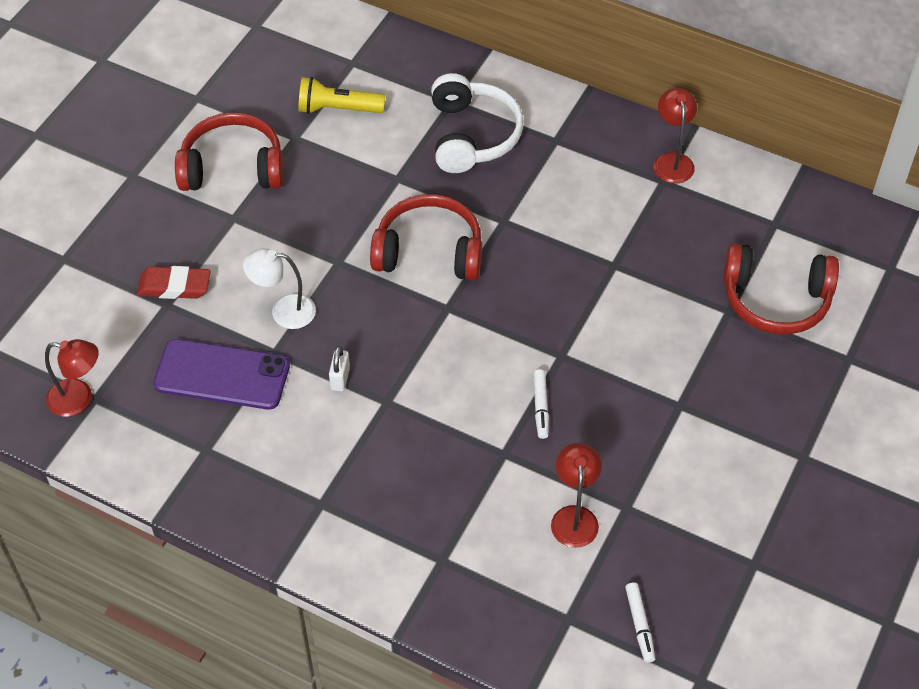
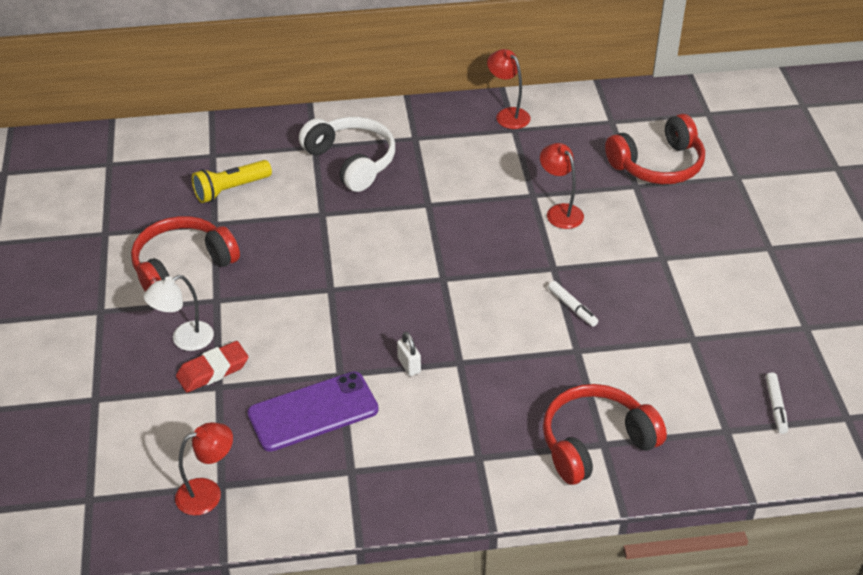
camera: 35 degrees left, 10 degrees down
white lamp [243,248,316,329] -> white lamp moved to [144,275,214,351]
red headphones [370,194,482,280] -> red headphones moved to [543,384,667,485]
red lamp [551,443,602,548] -> red lamp moved to [540,143,584,229]
white marker [625,582,655,663] -> white marker turned 45 degrees clockwise [766,372,788,434]

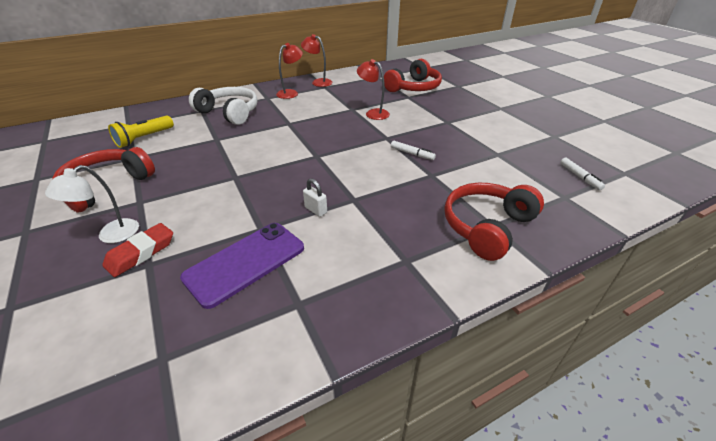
camera: 20 degrees left, 5 degrees down
red lamp [175,422,233,515] -> red lamp moved to [276,43,303,99]

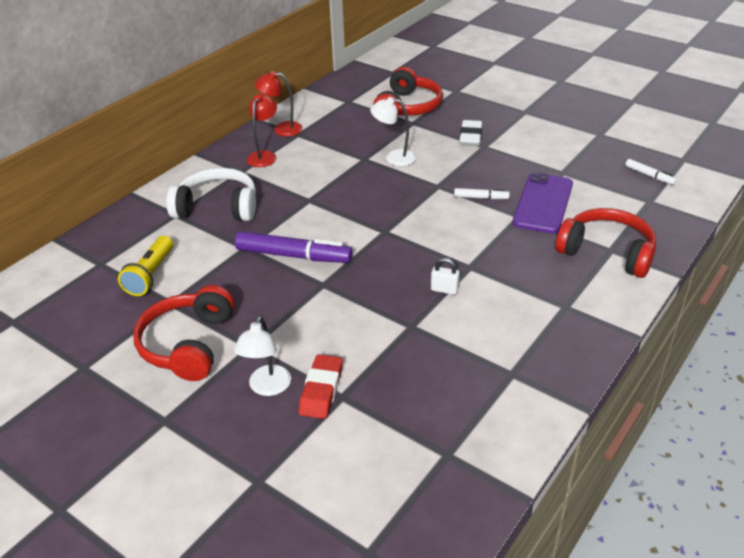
camera: 25 degrees left, 0 degrees up
purple phone [180,223,304,309] -> purple phone moved to [513,172,573,234]
red lamp [357,59,390,120] -> white lamp [370,97,416,166]
red headphones [444,183,544,261] -> red headphones turned 105 degrees clockwise [556,208,656,278]
none -> purple marker [235,231,353,263]
none -> white eraser [459,120,482,146]

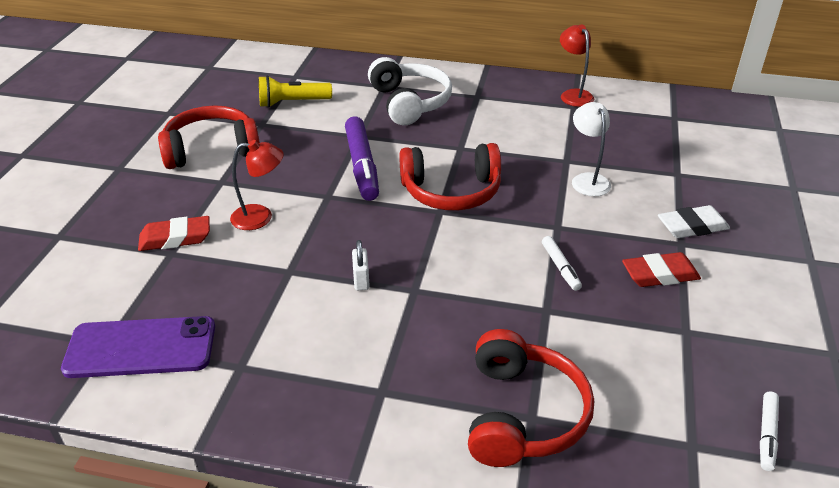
camera: 65 degrees right, 0 degrees up
white lamp [234,316,291,396] -> none
red lamp [247,94,277,167] -> red lamp moved to [230,140,284,230]
red headphones [373,67,443,117] -> red headphones moved to [399,143,501,211]
purple phone [513,172,573,234] -> purple phone moved to [61,316,215,378]
none -> red eraser [622,252,701,287]

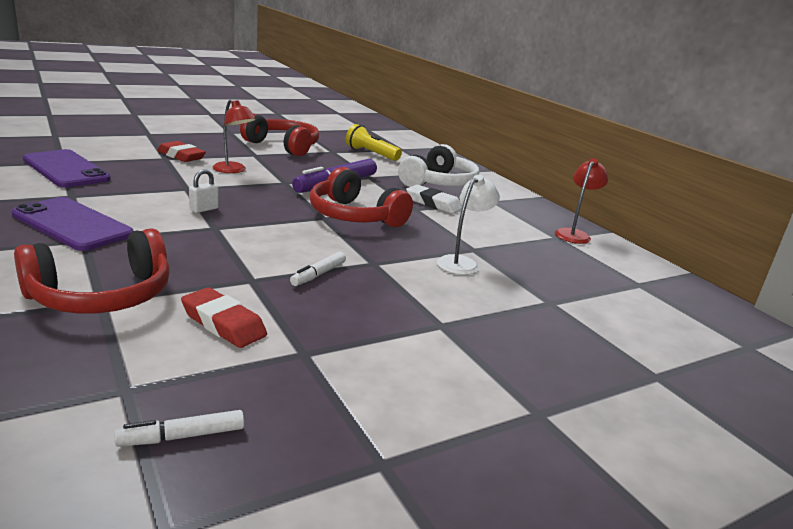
camera: 45 degrees right, 15 degrees down
red eraser [622,252,701,287] -> red eraser moved to [181,287,267,348]
white eraser [658,205,730,238] -> white eraser moved to [406,185,462,214]
none -> purple phone [11,197,134,251]

